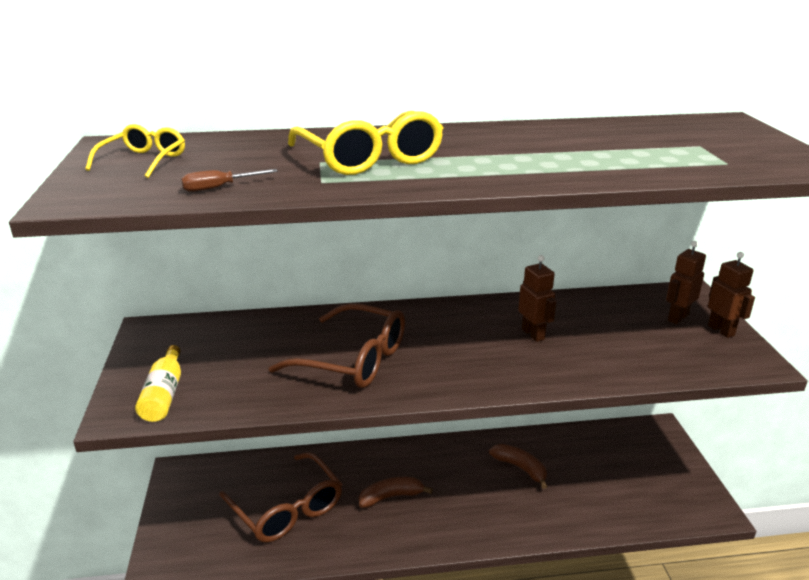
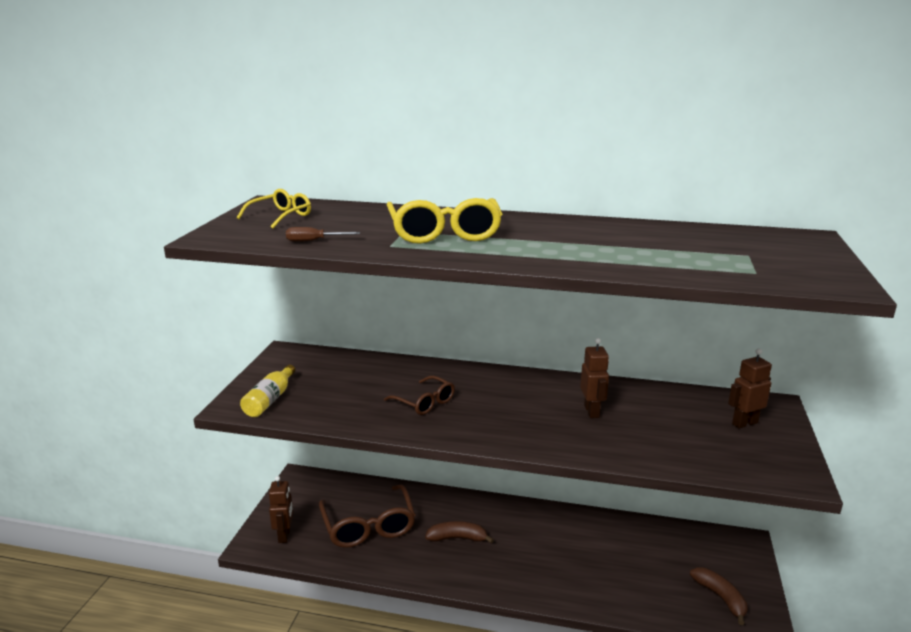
camera: 20 degrees right, 5 degrees down
brown glasses [269,303,405,388] -> brown glasses [384,376,455,415], size x0.58
brown banana [489,444,547,489] -> brown banana moved to [690,567,748,625]
brown robot [708,252,755,338] -> brown robot moved to [269,476,293,543]

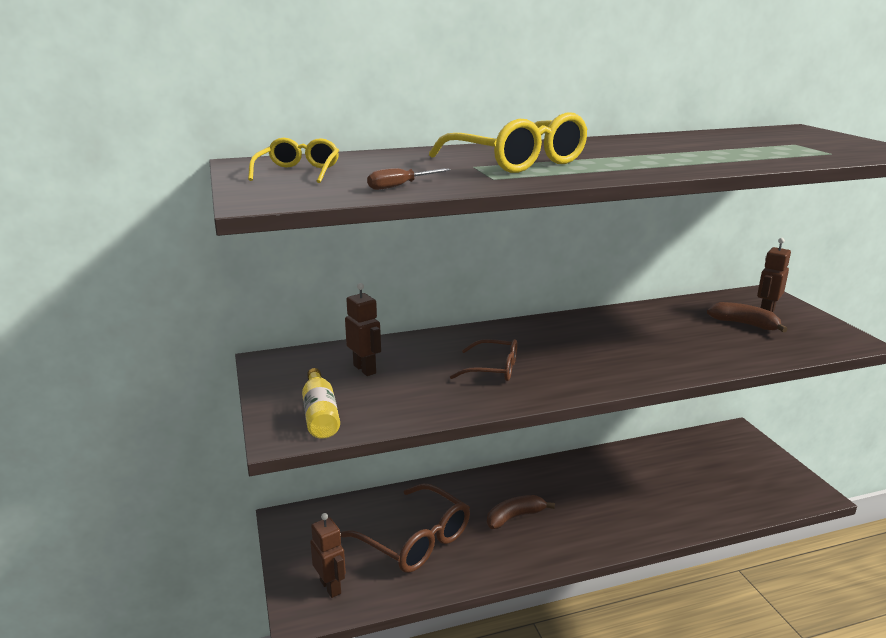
camera: 30 degrees left, 0 degrees up
brown robot [580,338,609,418] -> brown robot moved to [345,283,381,376]
brown banana [690,567,748,625] -> brown banana moved to [707,302,788,332]

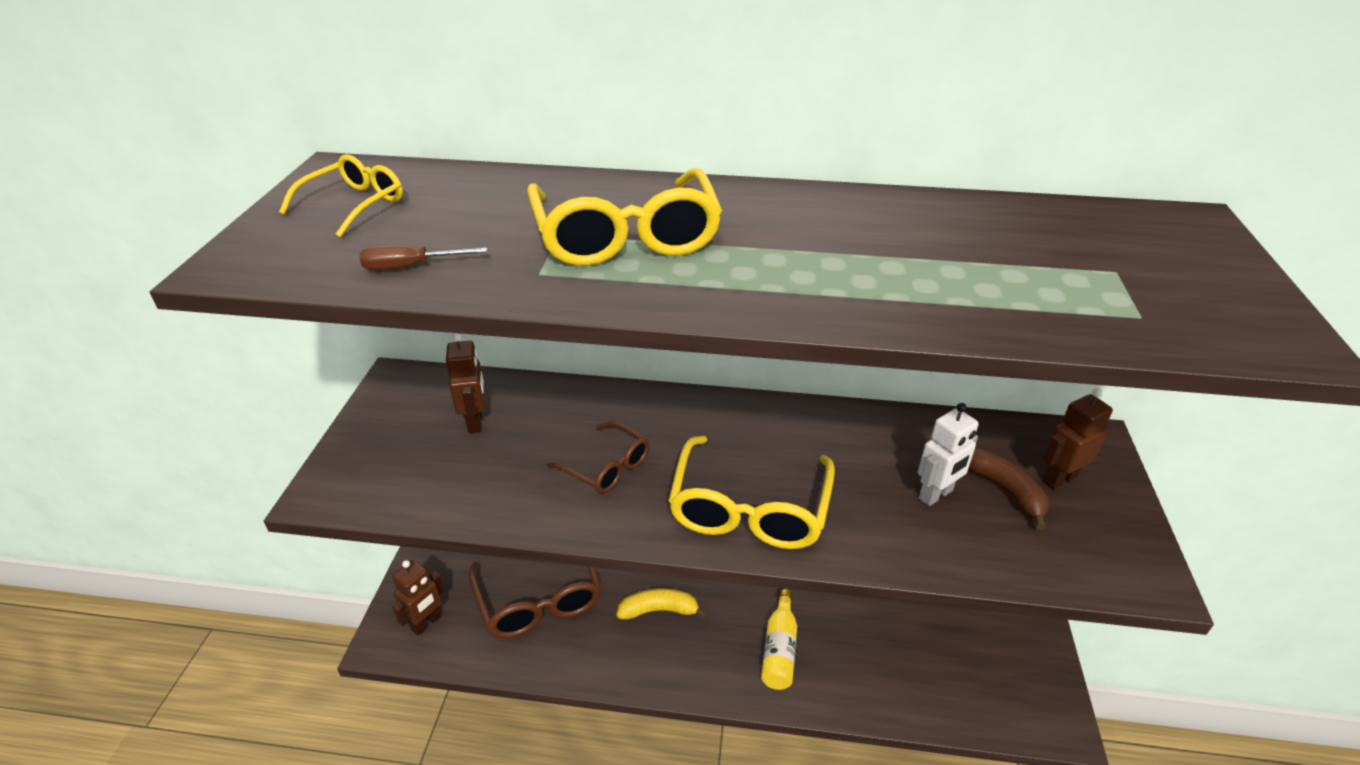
camera: 25 degrees right, 15 degrees up
yellow bottle [302,368,340,439] -> yellow bottle moved to [761,589,797,690]
brown robot [310,513,346,598] -> brown robot turned 45 degrees clockwise [392,560,445,636]
brown banana [487,495,555,529] -> yellow banana [616,588,708,620]
none -> yellow glasses [668,436,835,549]
none -> white robot [918,403,979,506]

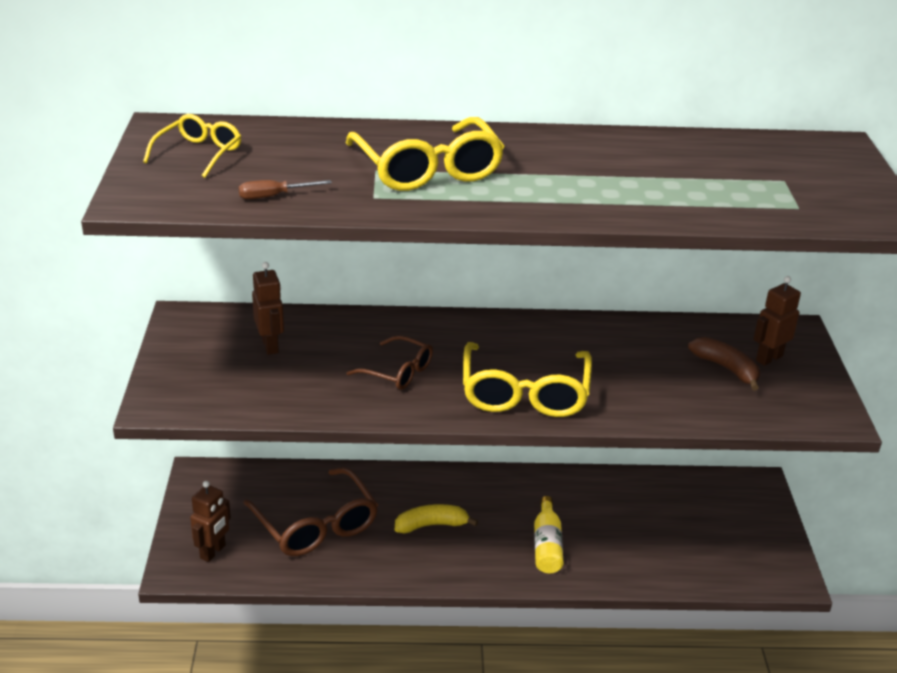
camera: 10 degrees left, 5 degrees down
white robot [918,403,979,506] -> none

